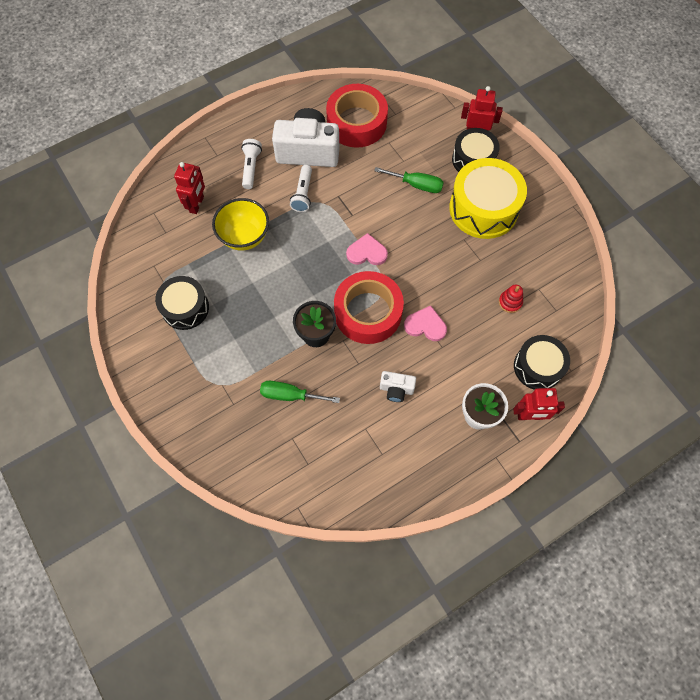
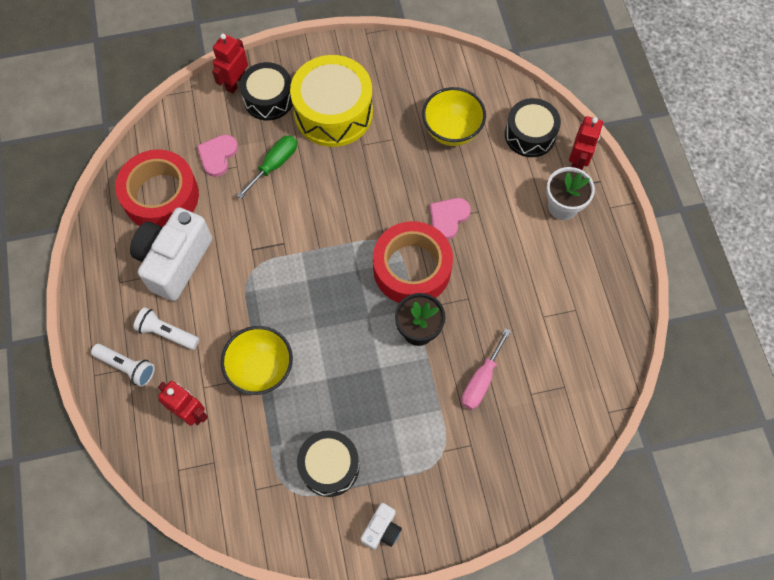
camera: 70 degrees left, 0 degrees up
green screwdriver [260,381,340,403] -> pink screwdriver [461,328,511,410]
white flashlight [290,165,312,212] -> white flashlight moved to [91,344,155,387]
pink heart [346,233,388,265] -> pink heart moved to [197,135,238,177]
white camera [380,371,416,402] -> white camera moved to [360,503,402,550]
red stacking toy [499,285,523,313] -> yellow bowl [422,87,486,146]

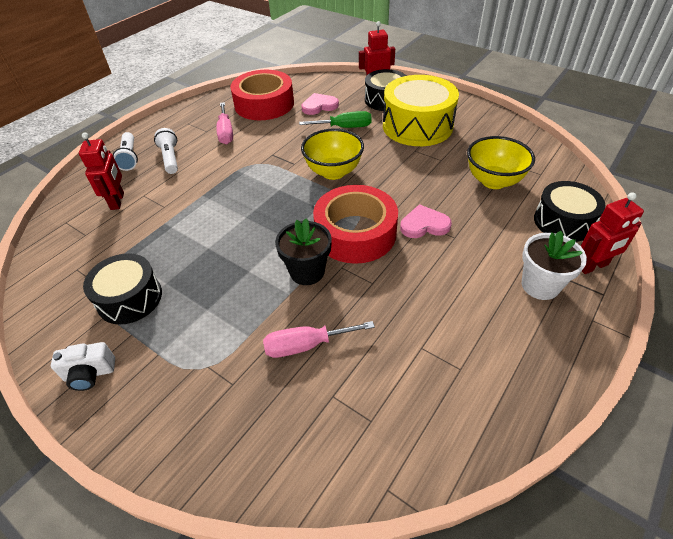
camera: 50 degrees right, 20 degrees down
white camera [130,207,212,301] -> pink screwdriver [216,102,233,144]
yellow bowl [221,326,293,395] -> yellow bowl moved to [301,129,364,180]

